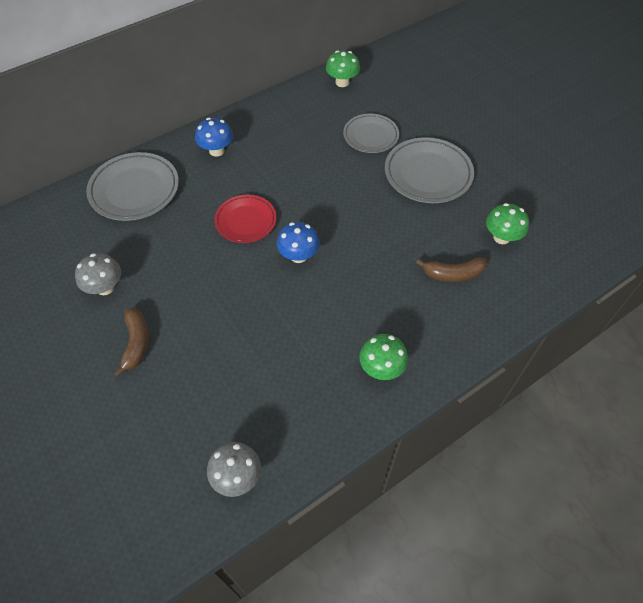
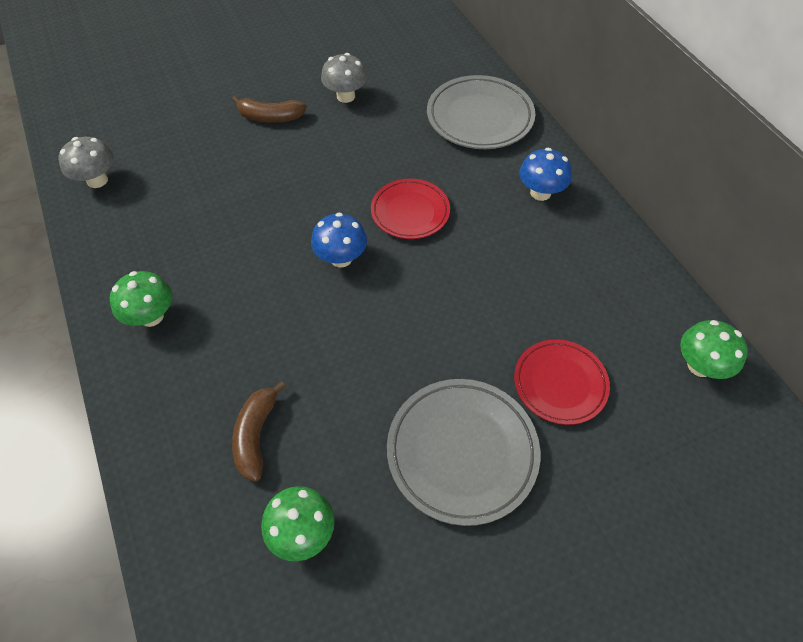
camera: 100 degrees right, 0 degrees up
grey plate [343,114,399,153] -> red plate [514,339,610,425]

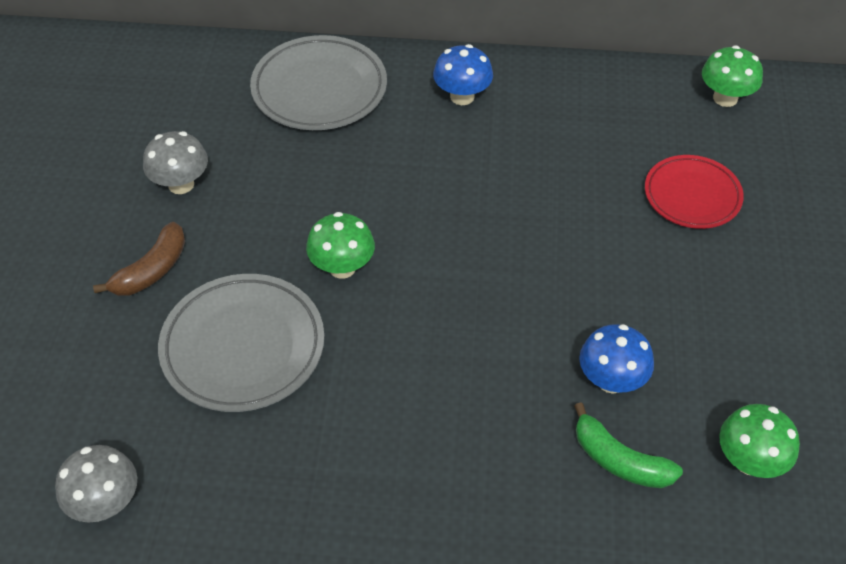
camera: 60 degrees left, 5 degrees down
green mushroom [110,271,172,327] -> green mushroom moved to [306,212,375,279]
brown banana [232,381,286,482] -> green banana [574,402,683,488]
blue mushroom [311,212,367,267] -> blue mushroom moved to [579,324,654,393]
red plate [371,179,450,239] -> none
grey plate [387,379,540,526] -> grey plate moved to [158,274,324,412]

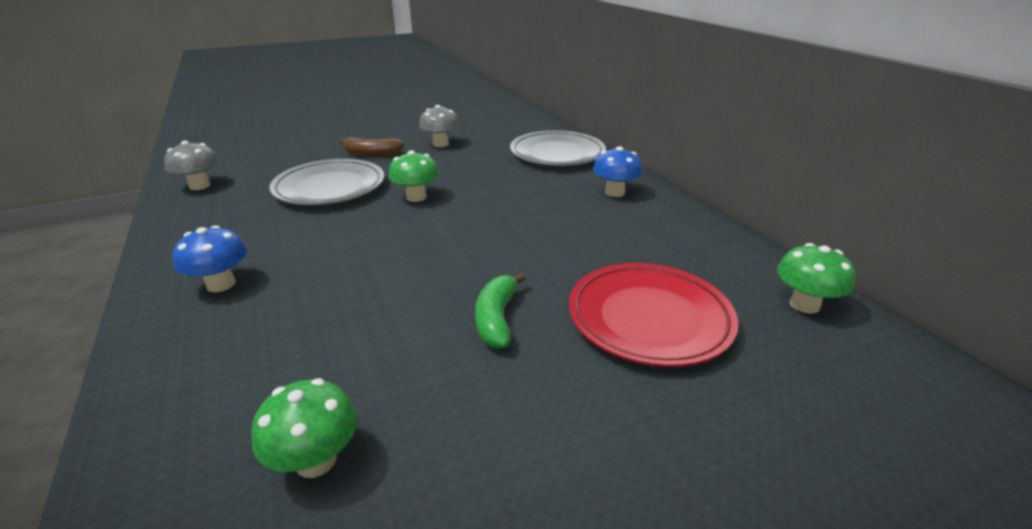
camera: 60 degrees right, 20 degrees down
green banana [574,402,683,488] -> green banana moved to [475,272,526,349]
blue mushroom [579,324,654,393] -> blue mushroom moved to [173,225,247,292]
red plate [645,155,744,229] -> red plate [569,263,739,367], size x1.51

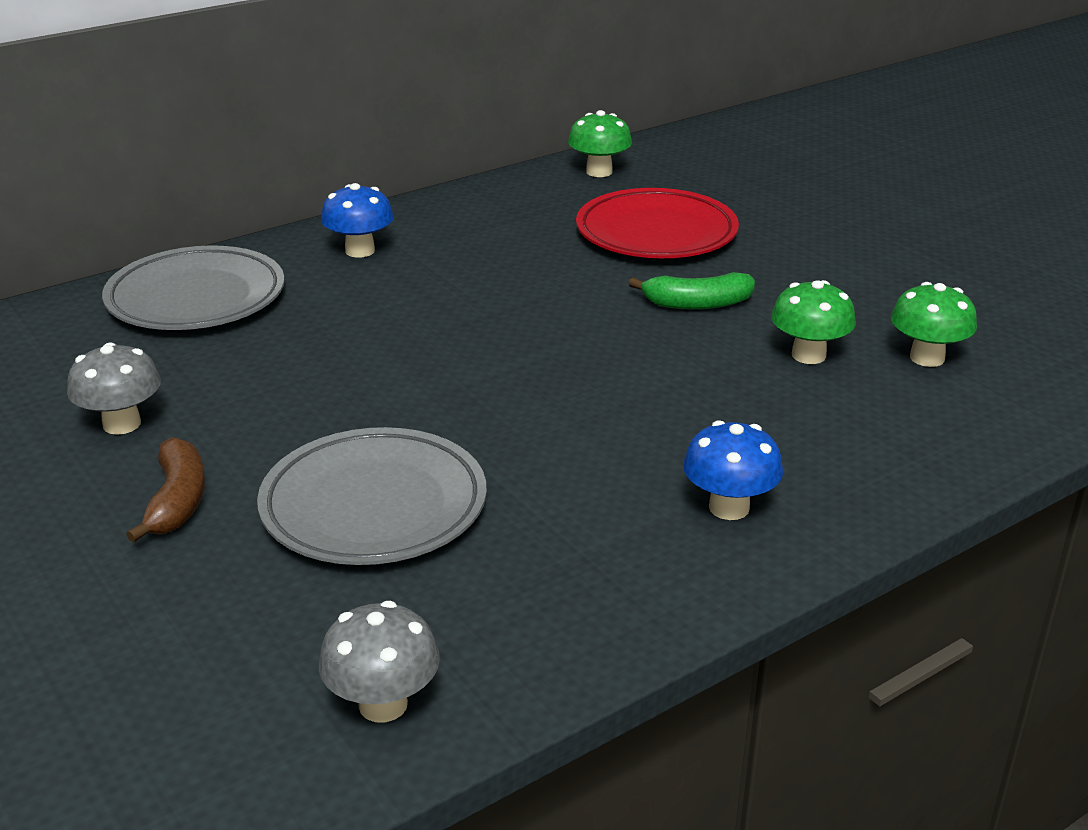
camera: 100 degrees left, 0 degrees up
green mushroom [389,150,439,202] -> green mushroom moved to [771,280,856,364]

